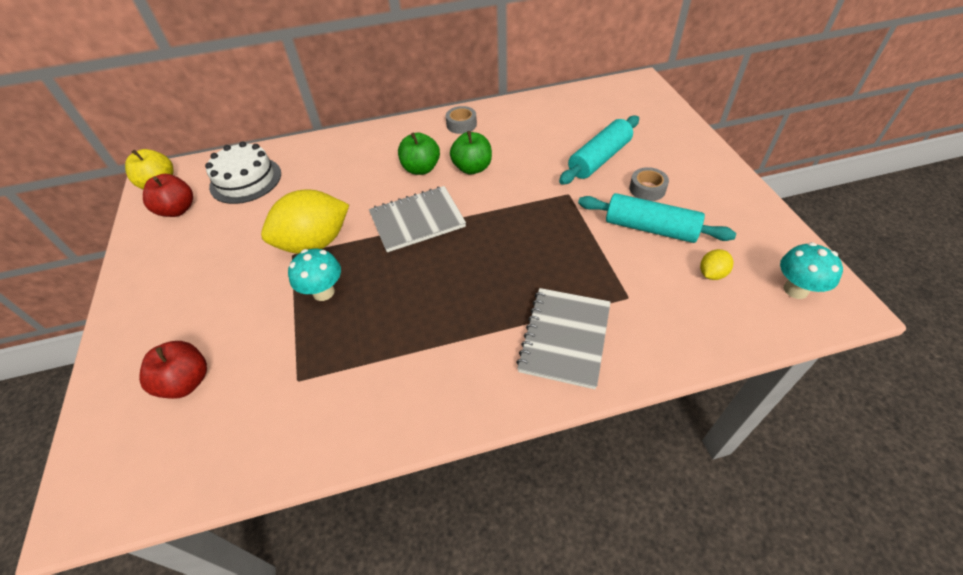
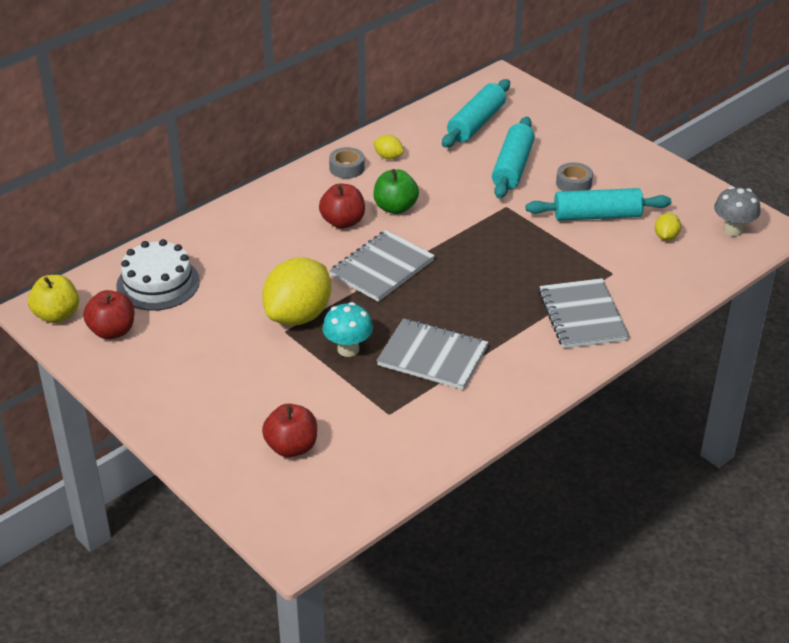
camera: 30 degrees left, 10 degrees down
green apple [398,133,440,175] -> red apple [319,183,365,229]
turquoise mushroom [780,242,843,299] -> grey mushroom [714,186,760,236]
none -> yellow lemon [373,135,404,160]
none -> grey notebook [377,318,489,390]
none -> turquoise rolling pin [442,79,510,147]

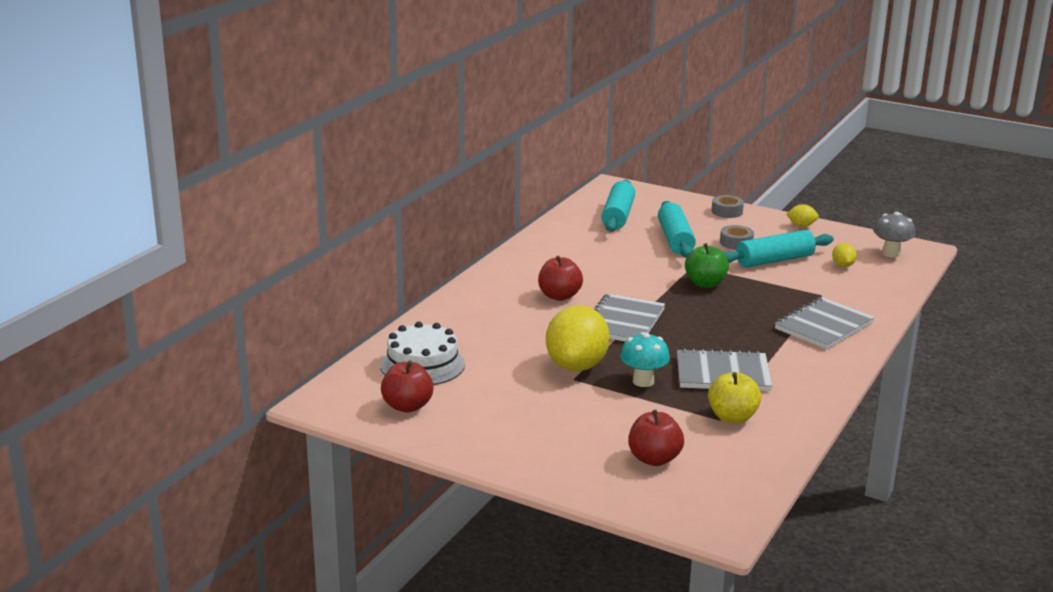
camera: 20 degrees left, 15 degrees down
yellow apple [28,275,79,323] -> yellow apple moved to [708,372,761,423]
grey tape [329,147,365,179] -> grey tape moved to [712,195,744,218]
yellow lemon [373,135,404,160] -> yellow lemon moved to [786,204,819,227]
green apple [373,169,419,214] -> green apple moved to [685,243,729,288]
grey notebook [539,278,629,349] -> grey notebook turned 75 degrees clockwise [775,297,875,349]

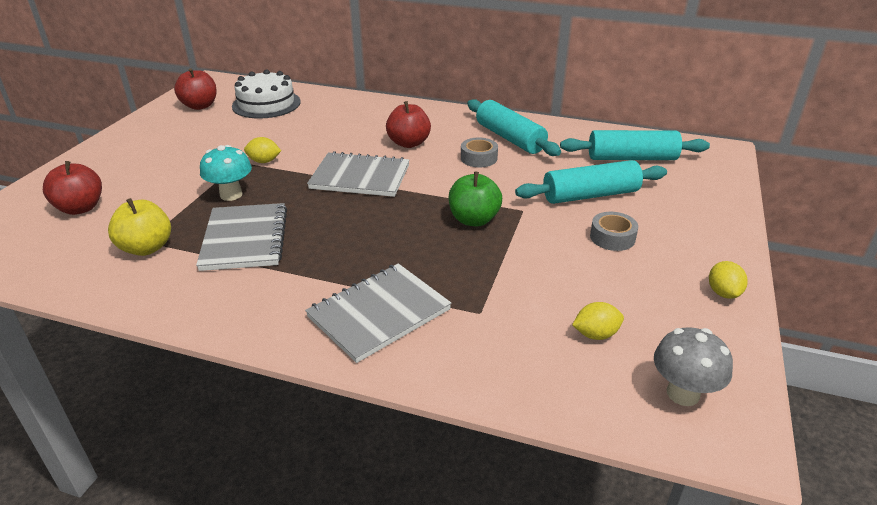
camera: 80 degrees right, 10 degrees up
yellow lemon [546,306,610,371] -> yellow lemon [244,137,281,163], size x0.43
grey tape [712,195,744,218] -> grey tape moved to [461,138,498,167]
turquoise rolling pin [723,230,834,268] -> turquoise rolling pin moved to [467,99,561,156]
grey notebook [775,297,875,349] -> grey notebook turned 75 degrees counterclockwise [305,263,452,363]

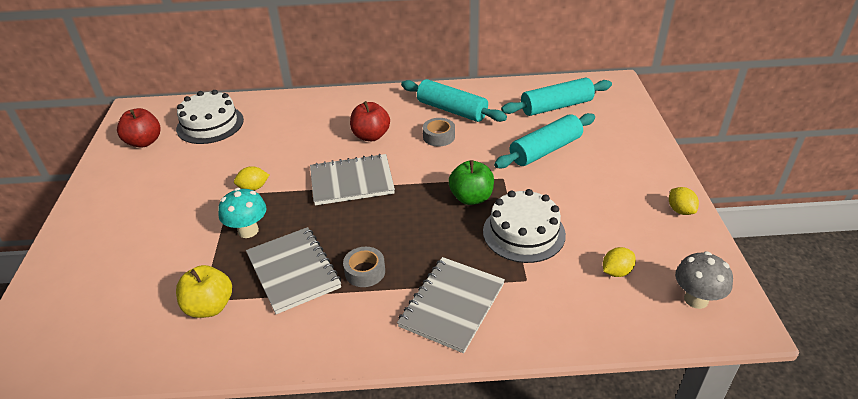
camera: 20 degrees left, 5 degrees up
red apple [43,161,102,215] -> none
grey tape [590,212,638,251] -> grey tape moved to [343,247,385,287]
none -> white cake [483,189,566,263]

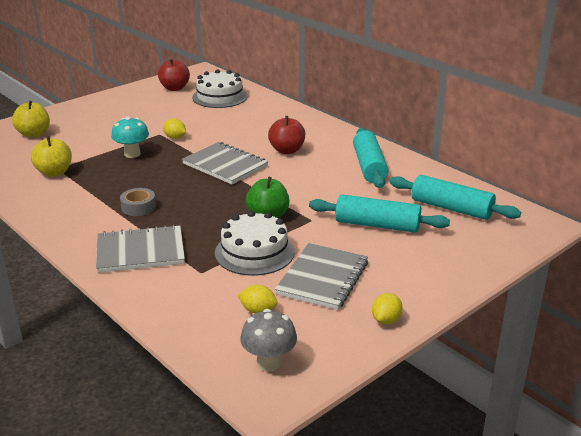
camera: 50 degrees right, 10 degrees down
grey notebook [246,227,341,314] -> grey notebook moved to [275,243,368,310]
grey tape [423,118,455,146] -> none
none -> yellow apple [12,101,50,137]

